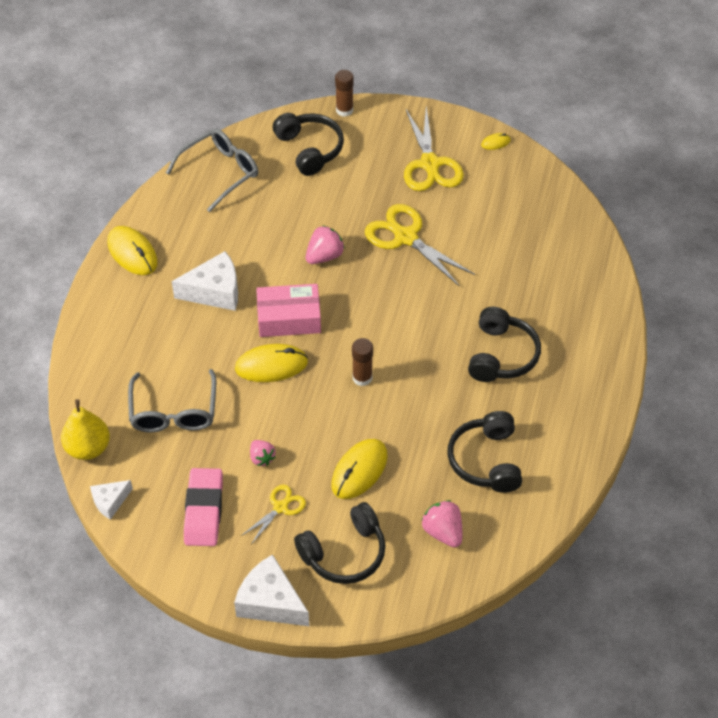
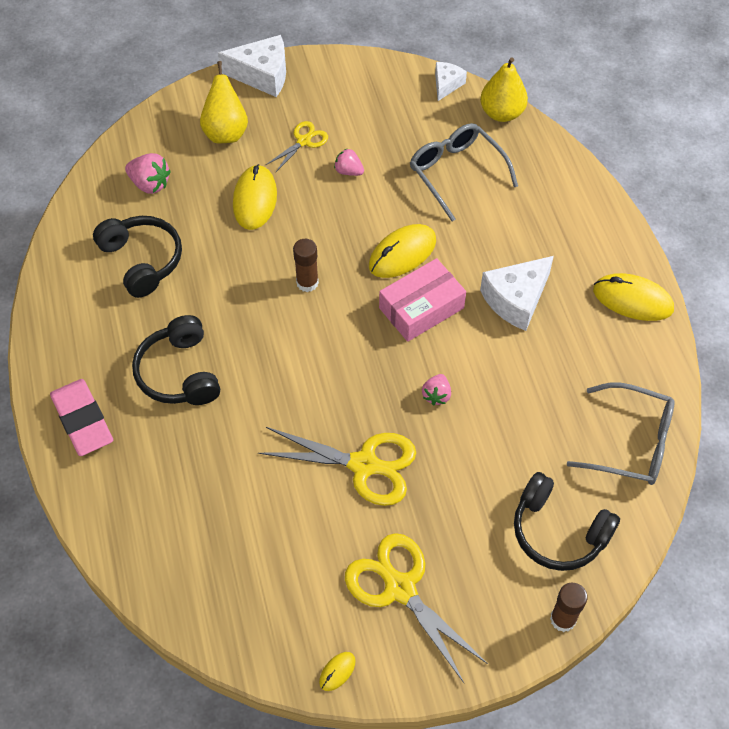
camera: 150 degrees right, 5 degrees up
grey glasses [166,129,258,212] -> grey glasses turned 90 degrees counterclockwise [567,382,674,485]
pink eraser [184,468,223,546] -> pink eraser moved to [50,379,113,456]
yellow scissors [241,485,306,544] -> yellow scissors turned 150 degrees counterclockwise [266,121,328,173]
black headphones [294,502,386,584] -> yellow pear [200,61,248,143]
pink strawberry [306,225,345,264] -> pink strawberry [422,374,451,406], size x0.66

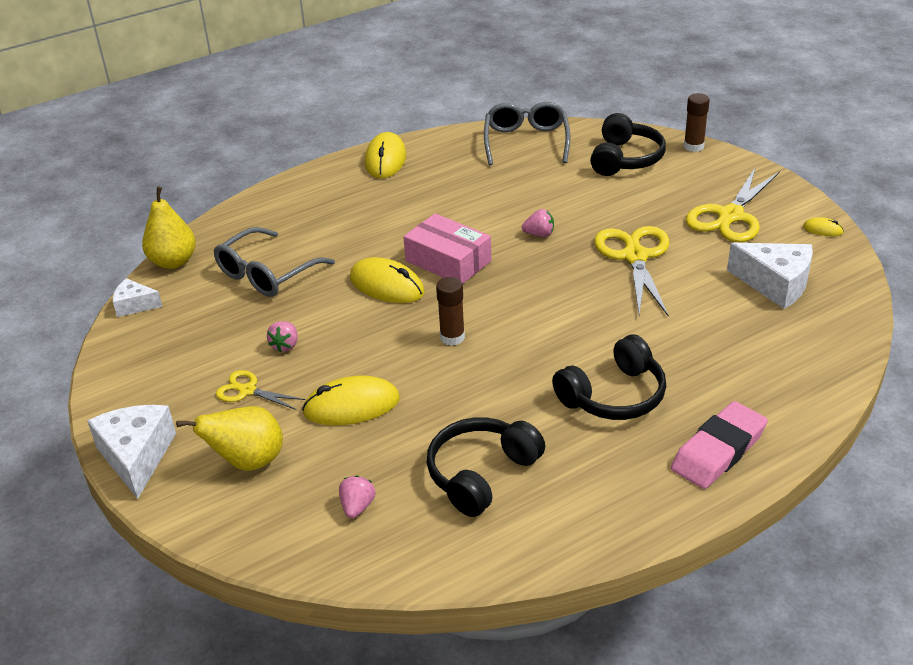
camera: 105 degrees left, 20 degrees down
pink strawberry [125,153,171,194] -> pink strawberry [339,476,375,519], size x0.66
white cheese [480,256,554,331] -> white cheese moved to [727,243,813,309]

